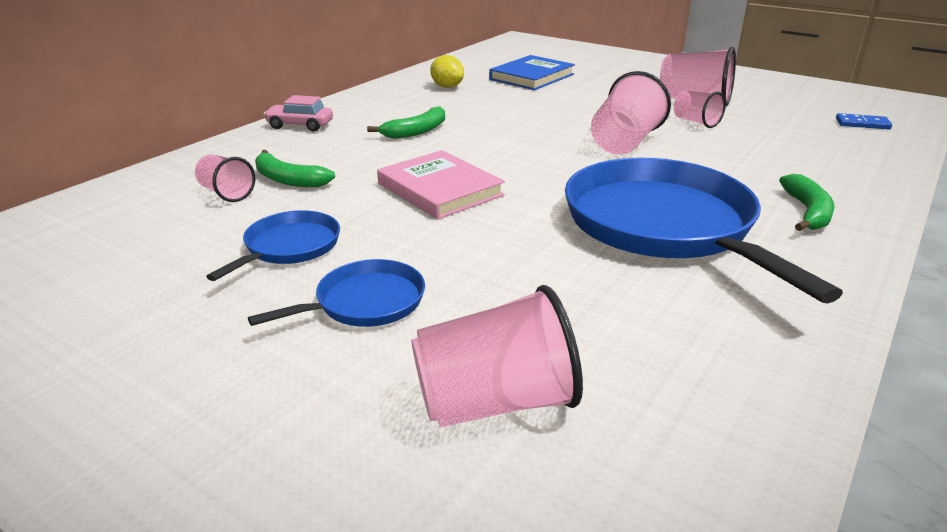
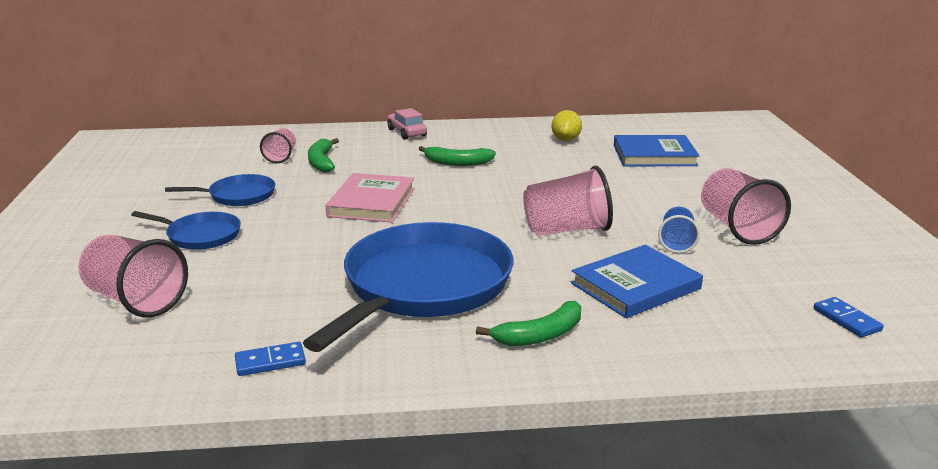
camera: 50 degrees right, 5 degrees down
pink cup [674,91,726,128] -> blue cup [658,207,700,253]
none -> blue domino [235,342,306,376]
none -> blue book [571,245,703,318]

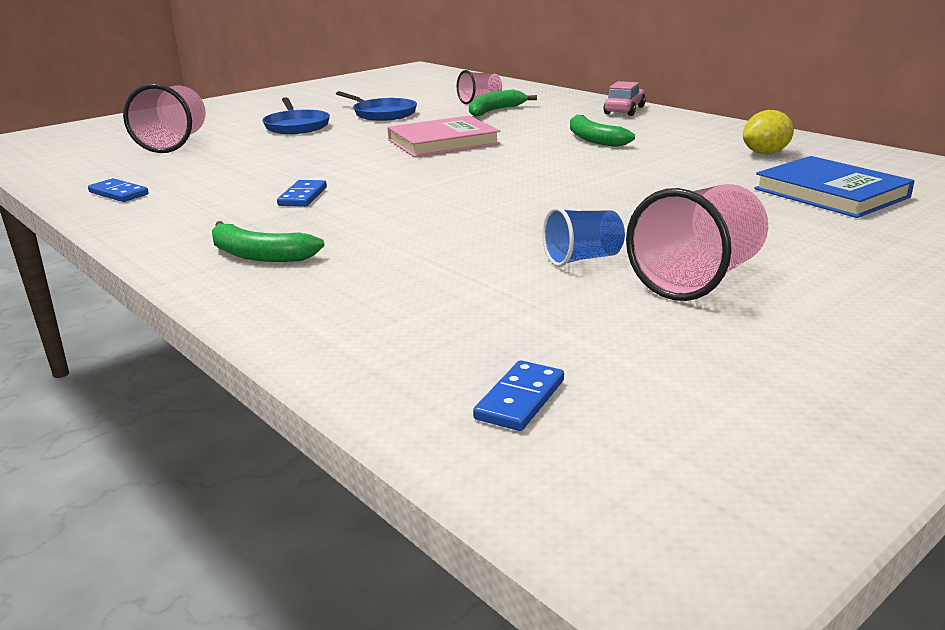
camera: 55 degrees right, 0 degrees up
blue pan [303,222,513,352] -> blue domino [277,180,327,207]
pink cup [523,166,613,236] -> none
blue book [571,245,703,318] -> none

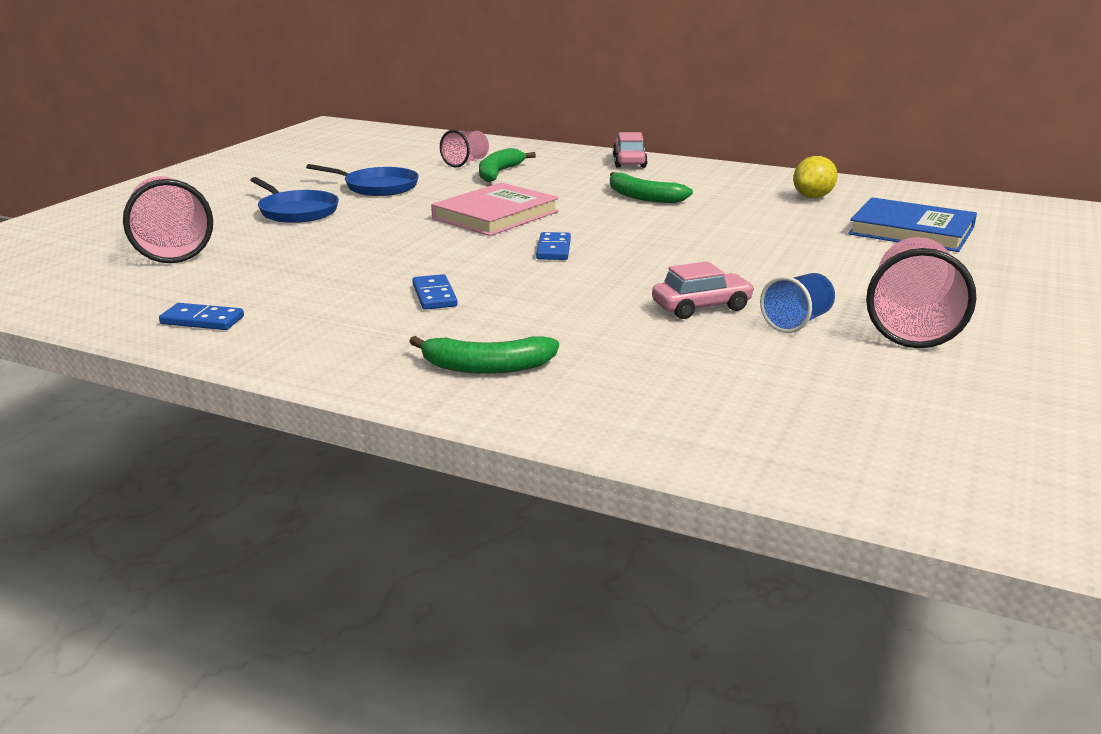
camera: 25 degrees left, 0 degrees up
blue domino [473,360,564,431] -> blue domino moved to [536,232,571,260]
none -> pink car [652,261,755,319]

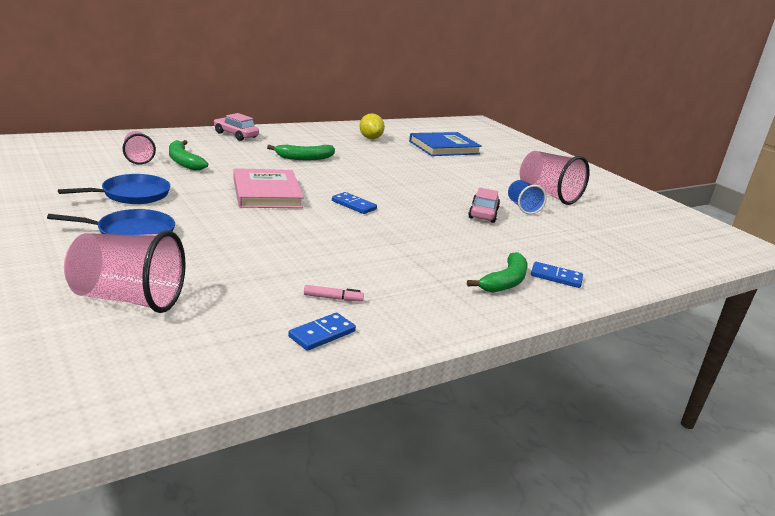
camera: 60 degrees left, 0 degrees up
blue domino [412,274,458,310] -> blue domino moved to [531,262,583,288]
none -> pink marker [304,285,364,301]

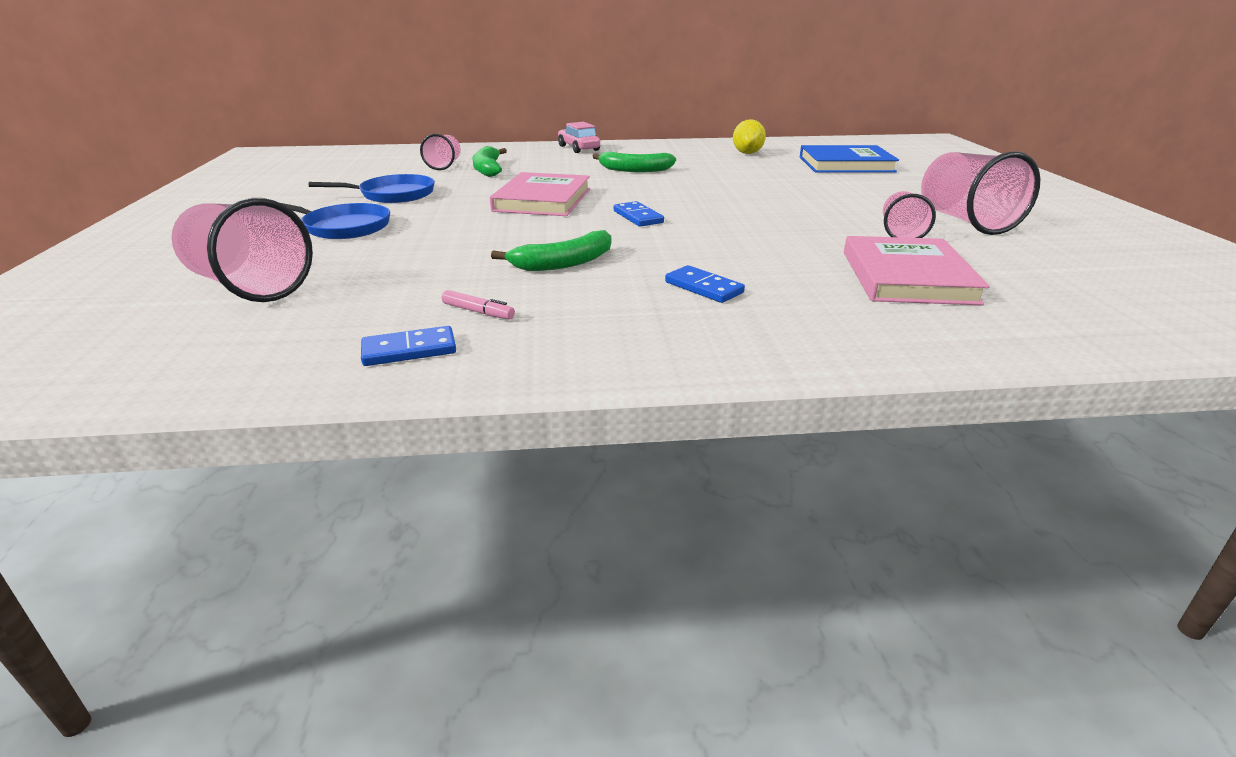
camera: 30 degrees right, 5 degrees up
green banana [467,252,528,293] -> green banana moved to [491,230,611,271]
pink car [468,187,500,223] -> none
blue cup [508,180,547,214] -> pink cup [883,191,936,238]
blue domino [531,262,583,288] -> blue domino moved to [665,265,745,303]
none -> pink book [844,236,990,305]

